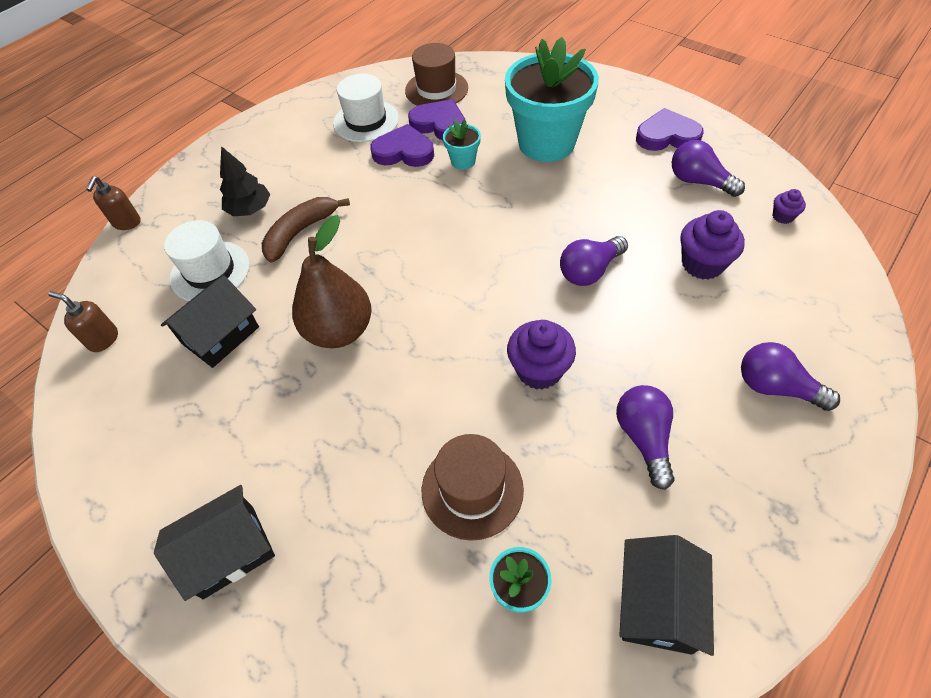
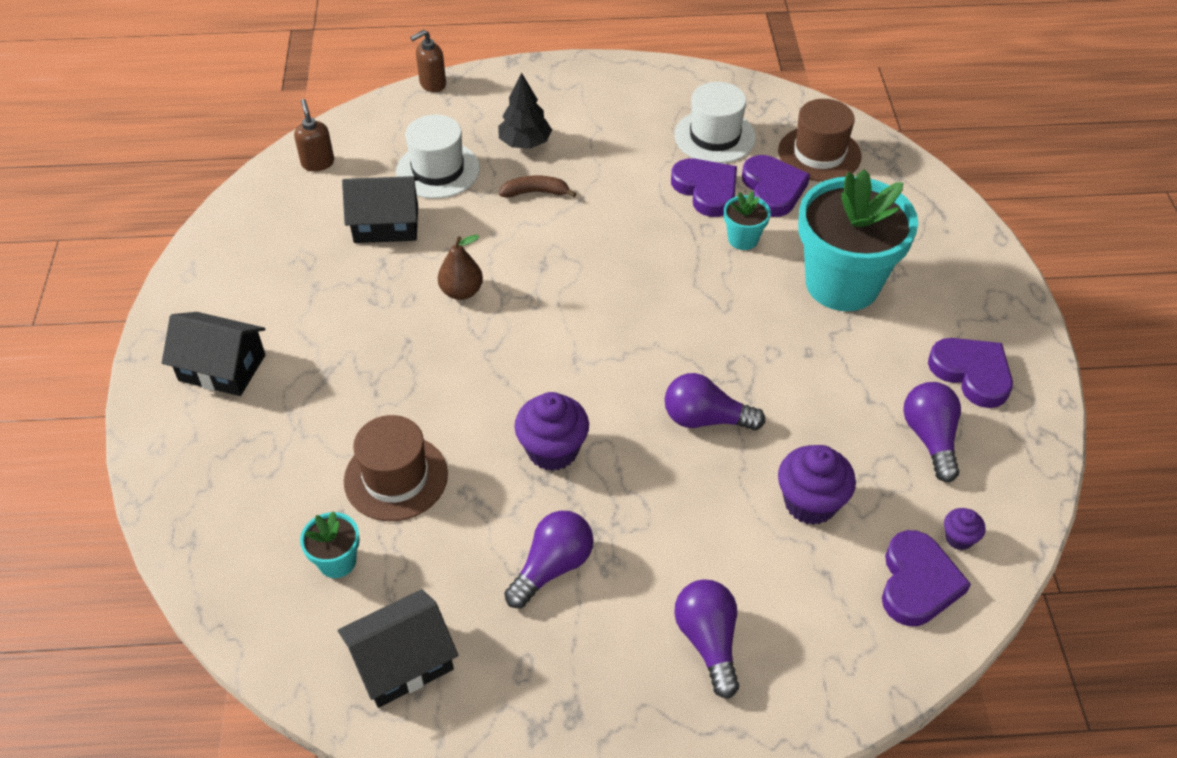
camera: 45 degrees right, 5 degrees down
brown banana [262,197,350,263] -> brown banana [499,176,576,197], size x0.65
brown pear [292,215,372,348] -> brown pear [438,235,483,300], size x0.56
none -> purple heart [882,530,971,626]

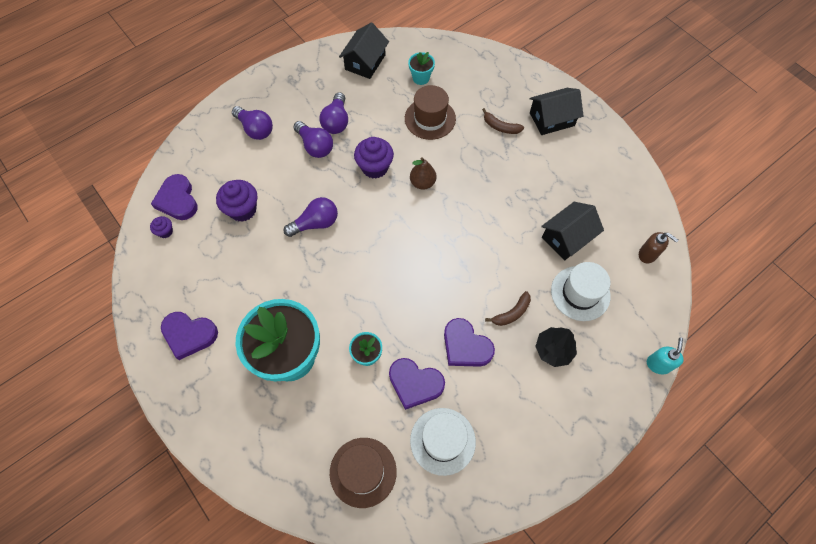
camera: 145 degrees right, 15 degrees up
brown soap dispenser [410,30,446,92] -> turquoise soap dispenser [647,337,684,374]
brown pear [438,235,483,300] -> brown pear moved to [410,157,436,190]
purple heart [742,155,810,217] -> purple heart moved to [444,318,495,367]
purple light bulb [903,382,961,482] -> purple light bulb moved to [293,121,333,158]
none -> brown banana [482,108,524,134]

